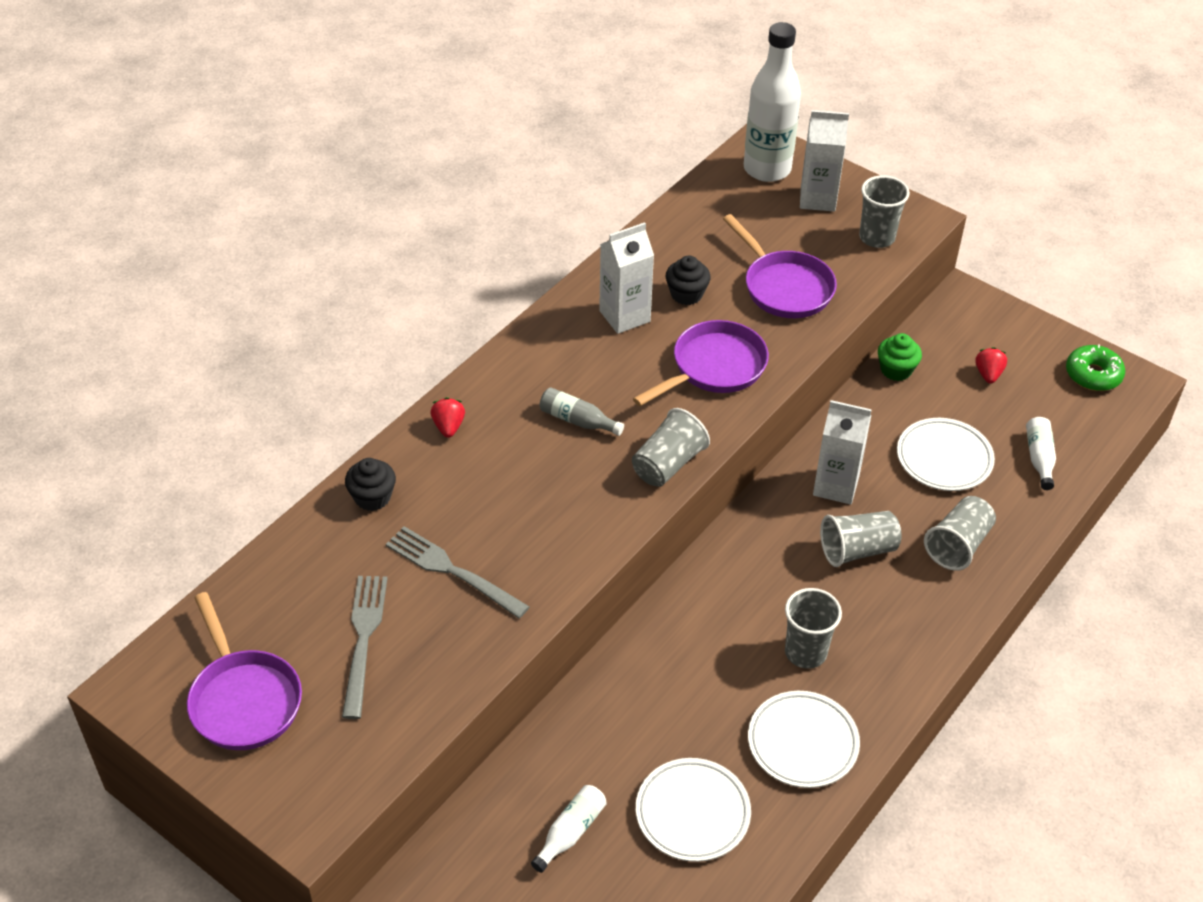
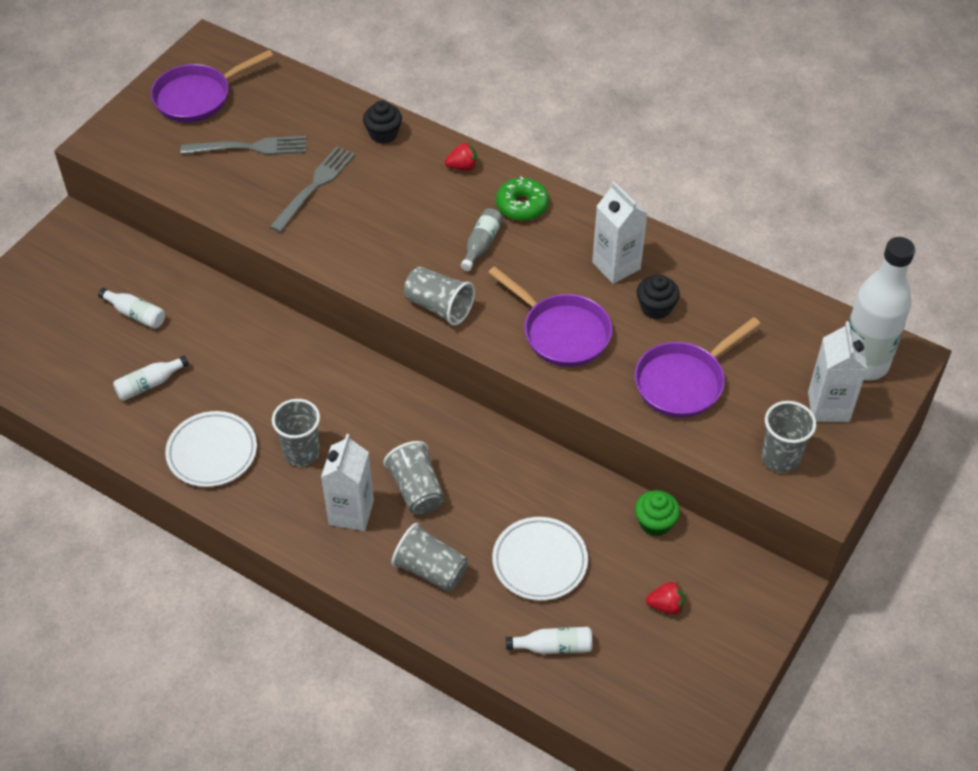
camera: 85 degrees right, 5 degrees up
white plate [636,758,751,862] -> white bottle [113,355,189,401]
white carton [813,400,872,505] -> white carton moved to [321,434,374,531]
green donut [1066,344,1125,391] -> green donut moved to [496,177,549,221]

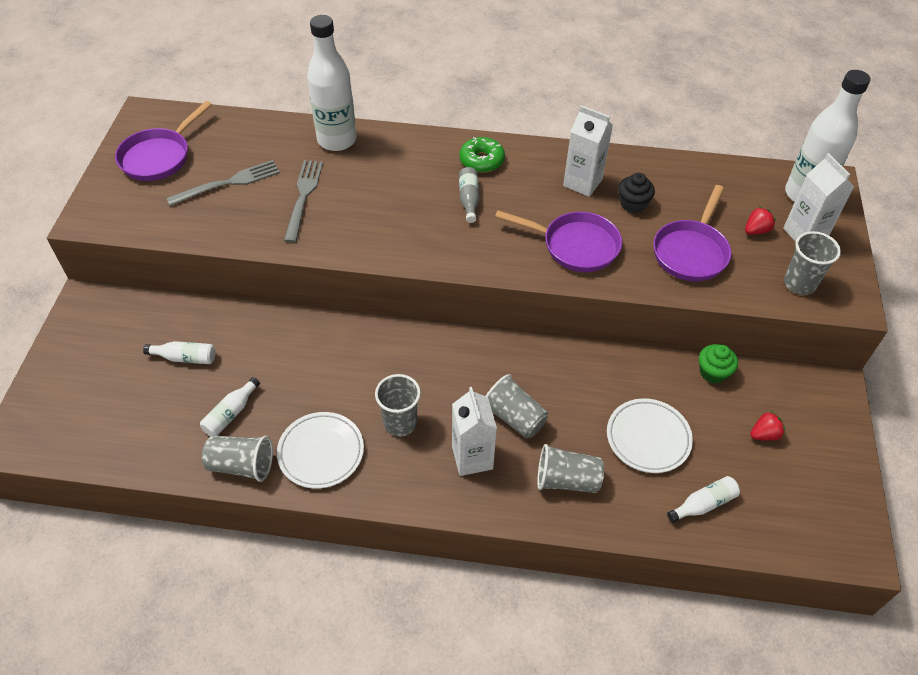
camera: 25 degrees left, 0 degrees up
black cupcake [363,100,402,144] -> white bottle [307,15,356,151]
grey cup [404,267,475,326] -> grey cup moved to [202,435,273,482]
red strawberry [445,142,477,171] -> red strawberry moved to [745,207,776,235]

